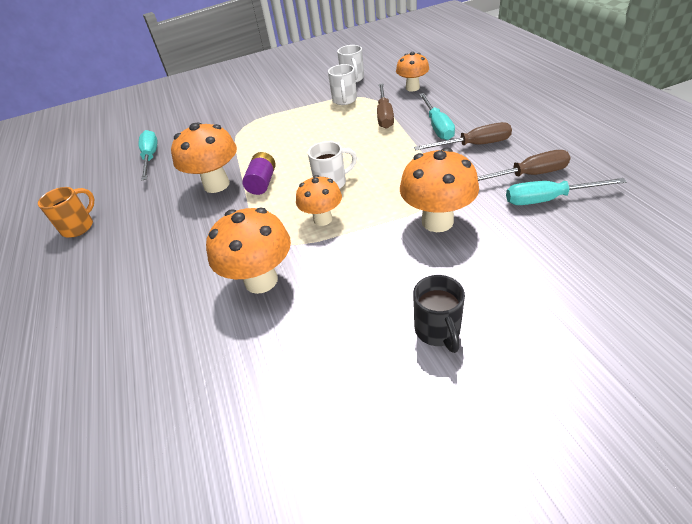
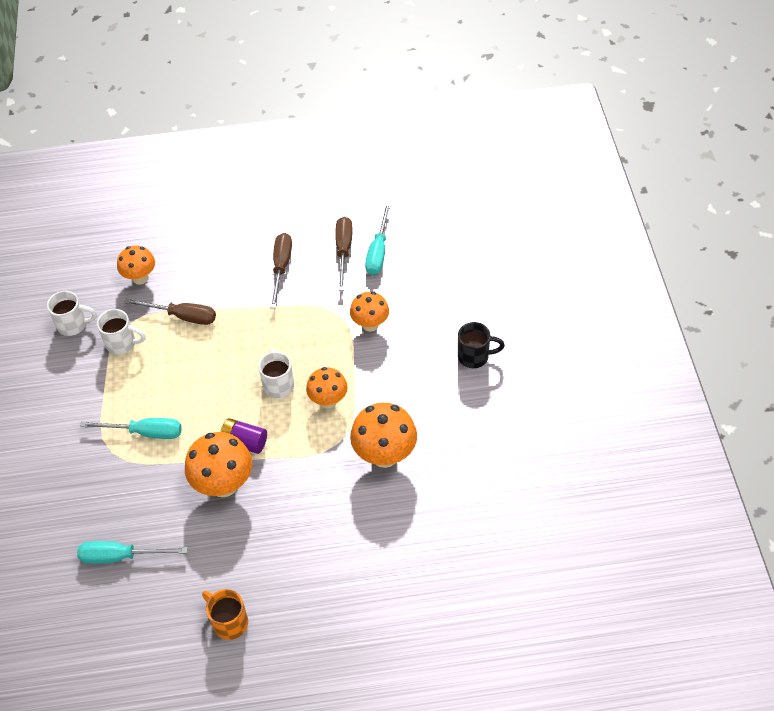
camera: 80 degrees left, 10 degrees up
orange mushroom [400,148,479,232] -> orange mushroom [350,292,389,332], size x0.65
turquoise screwdriver [419,93,455,140] -> turquoise screwdriver moved to [80,418,182,439]

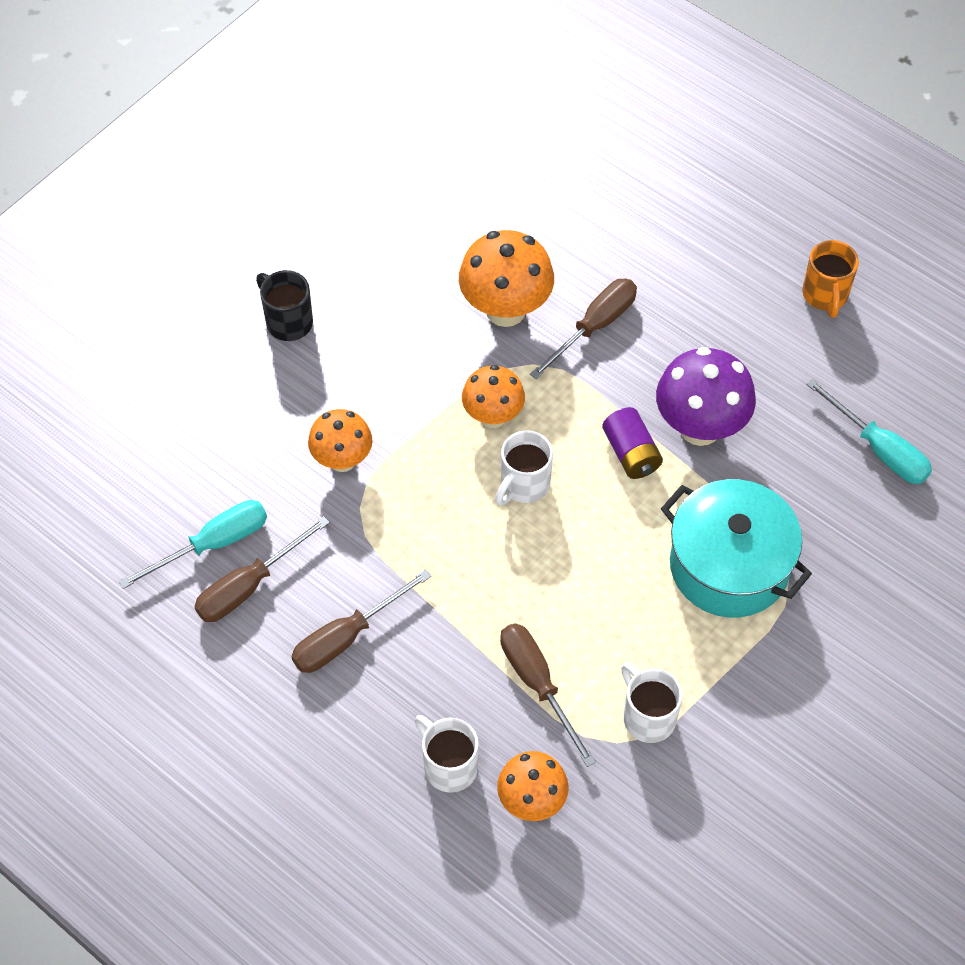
camera: 135 degrees left, 5 degrees up
white mug [47,291,97,336] -> white mug moved to [415,715,479,793]
turquoise screwdriver [80,418,182,439] -> turquoise pot [661,479,812,618]
orange mushroom [185,432,252,497] -> purple mushroom [656,347,756,446]
none -> brown screwdriver [530,279,637,379]

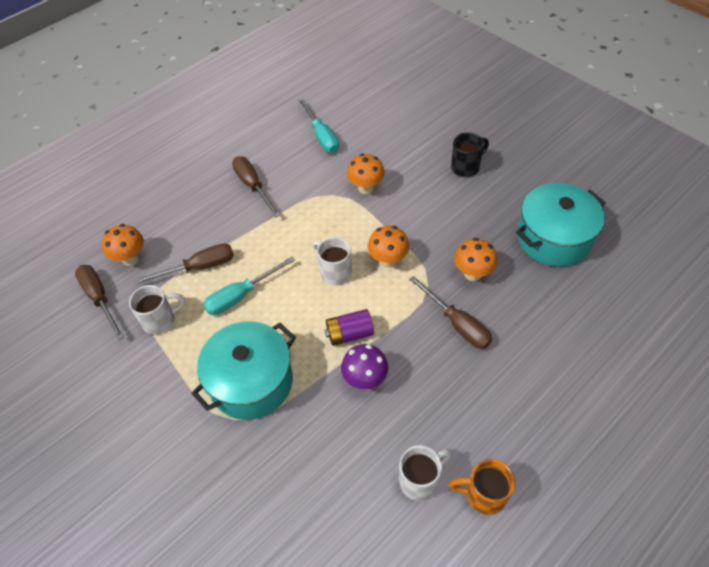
camera: 100 degrees right, 5 degrees down
brown screwdriver [194,516,330,622] -> brown screwdriver moved to [75,265,124,340]
white mug [415,715,479,793] -> white mug moved to [399,445,452,501]
orange mushroom [459,230,554,327] -> orange mushroom [454,238,497,281], size x0.65
purple mushroom [656,347,756,446] -> purple mushroom [341,344,388,389], size x0.65
turquoise screwdriver [806,379,932,484] -> turquoise screwdriver moved to [203,257,295,315]
none -> turquoise pot [516,183,606,267]

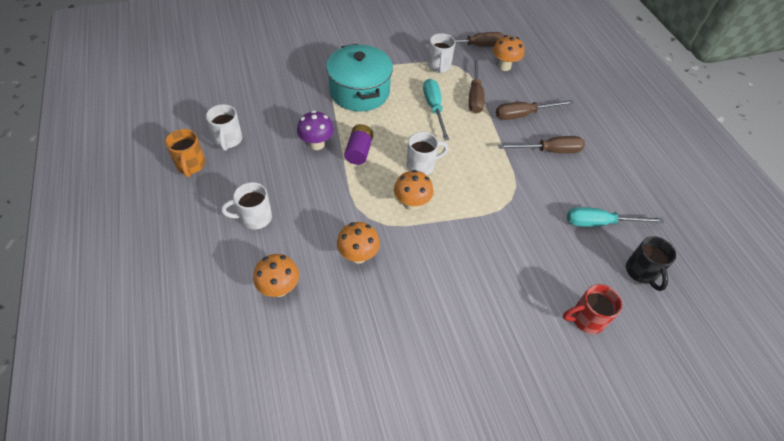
camera: 110 degrees right, 0 degrees up
orange mushroom [347,154,385,194] -> orange mushroom moved to [253,254,299,297]
brown screwdriver [409,276,492,349] -> brown screwdriver moved to [496,100,574,120]
orange mug [449,459,515,515] -> orange mug turned 135 degrees clockwise [165,129,205,177]
black mug [451,132,489,177] -> black mug moved to [626,236,676,291]
turquoise pot [516,183,606,267] -> none
none -> white mug [221,182,272,230]
none -> red mug [563,284,622,334]

